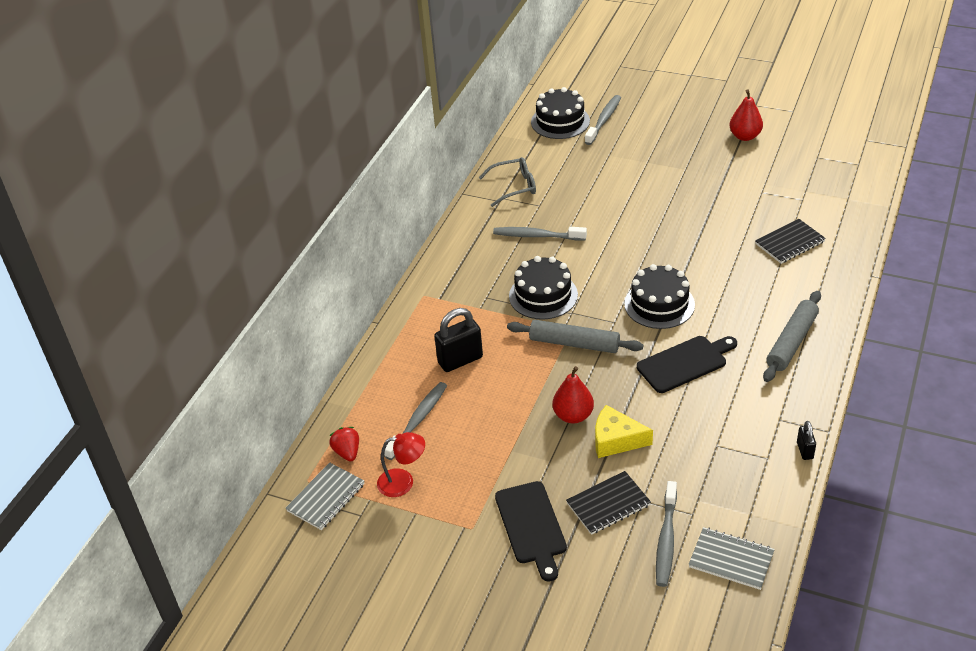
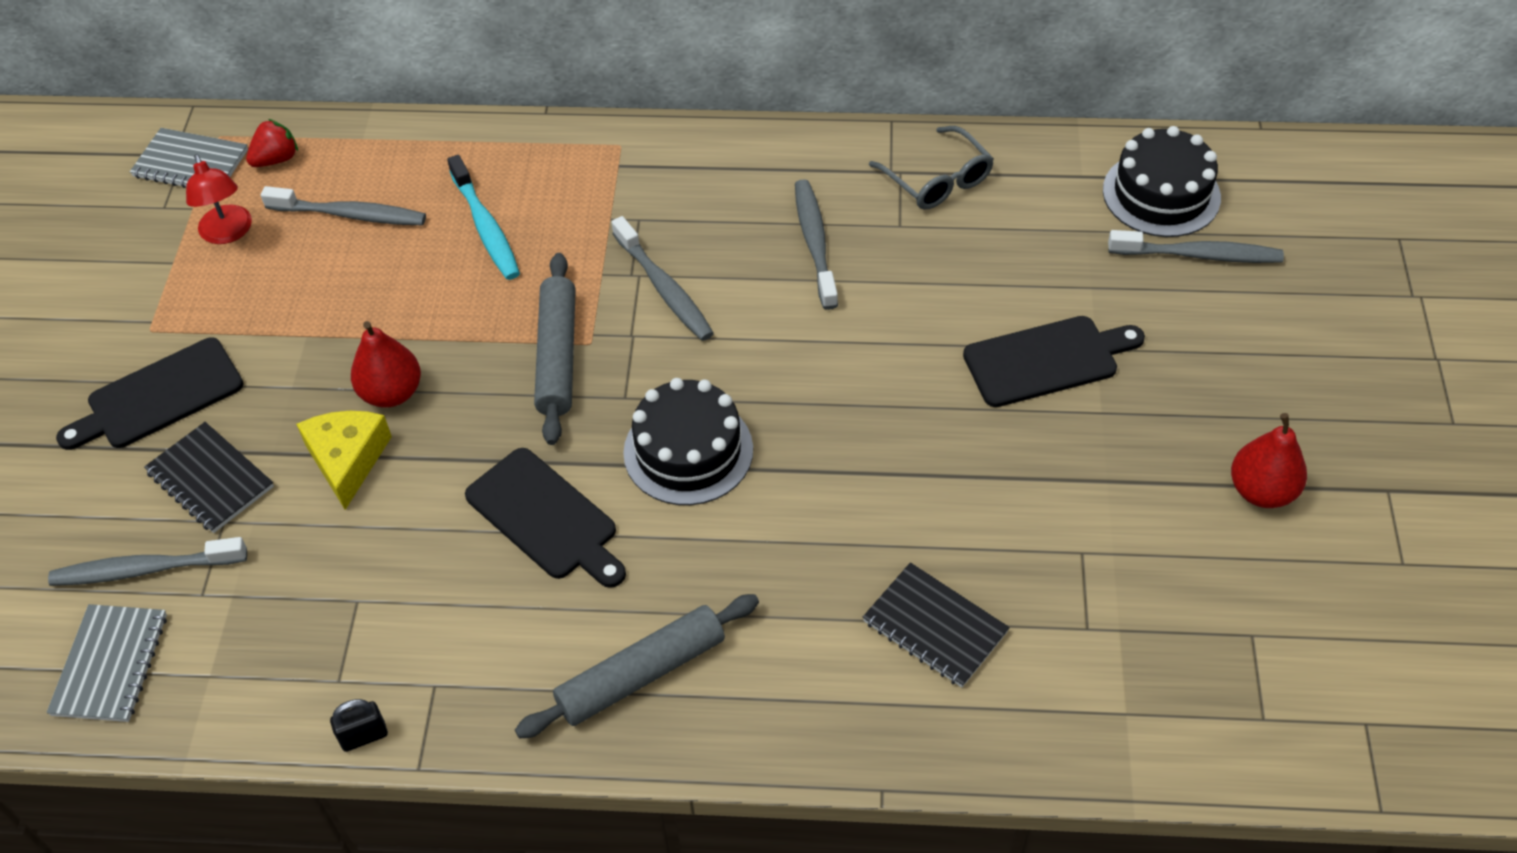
camera: 70 degrees right, 10 degrees up
black padlock [434,308,483,372] -> turquoise toothbrush [447,155,520,280]
black cake [509,256,578,320] -> grey toothbrush [612,216,714,341]
grey rolling pin [763,291,821,382] -> grey rolling pin turned 45 degrees counterclockwise [515,594,759,739]
none -> black cutting board [963,316,1145,407]

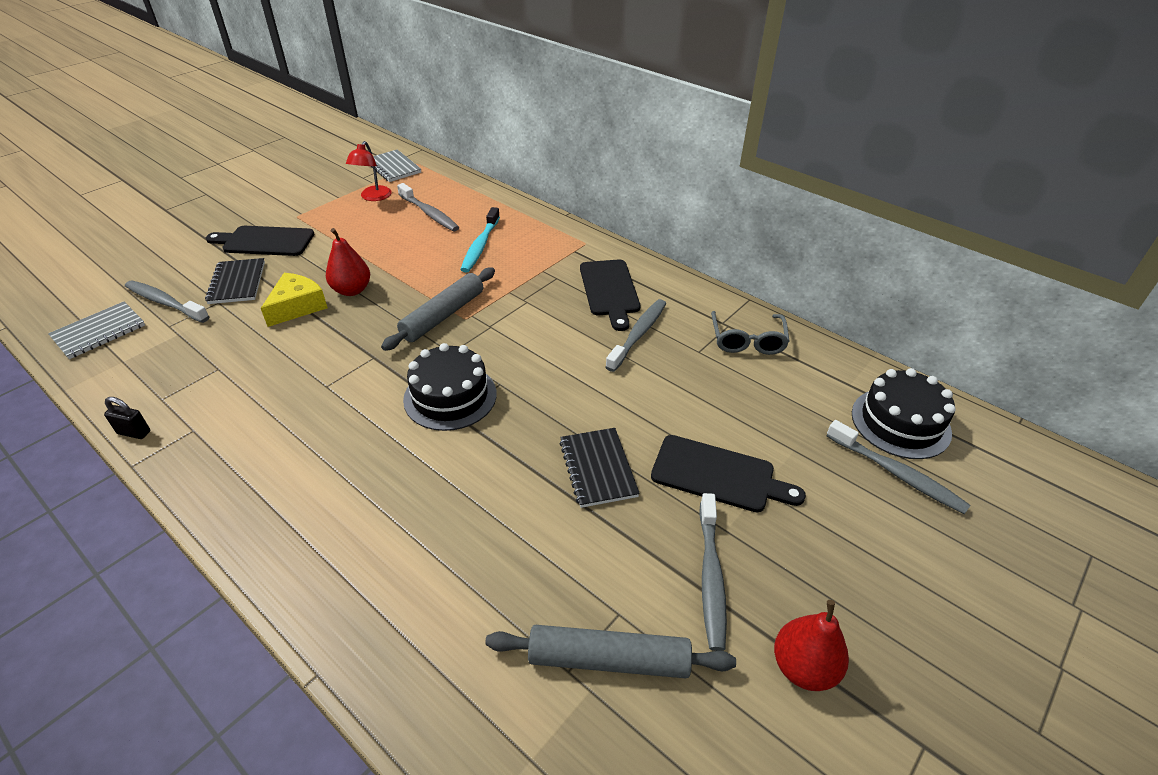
camera: 35 degrees right, 10 degrees down
red strawberry [246,119,298,167] -> none
black cutting board [465,448,626,588] -> black cutting board moved to [580,259,640,331]
grey rolling pin [515,594,759,739] -> grey rolling pin moved to [485,625,736,678]
grey toothbrush [612,216,714,341] -> grey toothbrush moved to [699,493,727,651]
black notebook [863,562,1010,688] -> black notebook moved to [560,428,640,508]

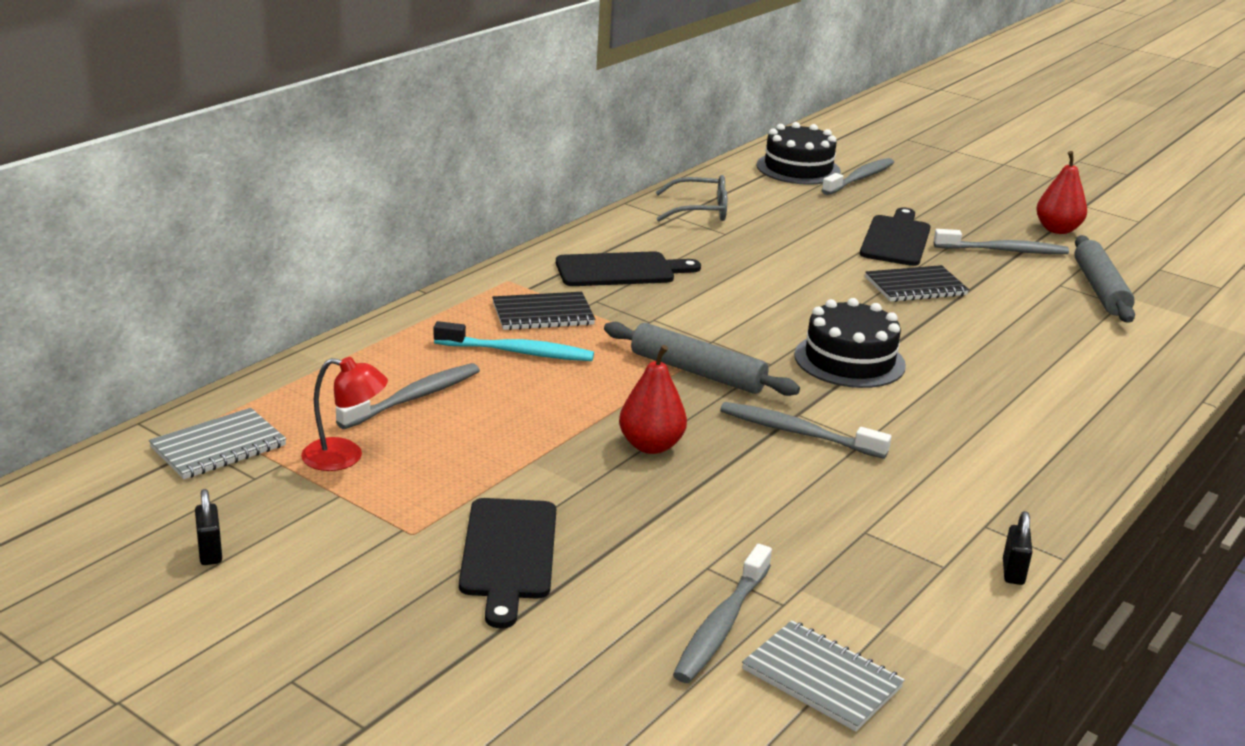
camera: 95 degrees left, 15 degrees down
black notebook [205,258,265,304] -> black notebook moved to [492,292,595,330]
yellow cheese [261,273,328,327] -> none
grey toothbrush [606,299,666,372] -> grey toothbrush moved to [720,402,891,459]
none -> black padlock [195,489,222,565]

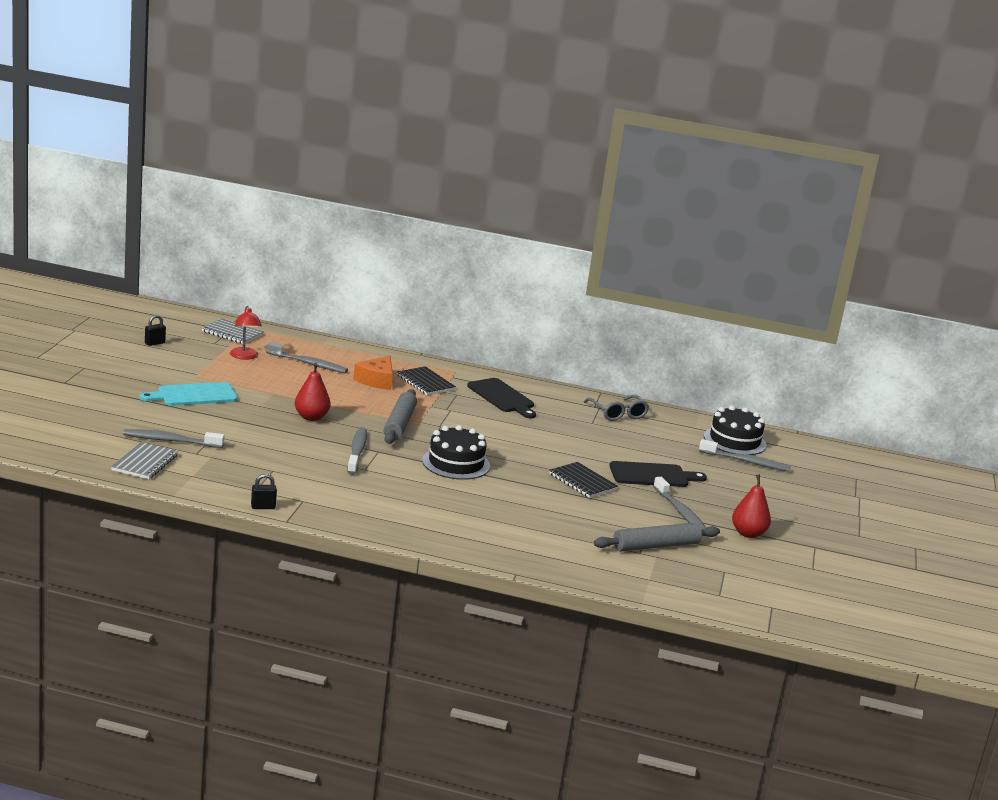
camera: 65 degrees right, 5 degrees down
turquoise toothbrush [434,321,594,361] -> orange cheese [353,356,393,390]
black cutting board [459,498,556,628] -> turquoise cutting board [140,382,238,406]

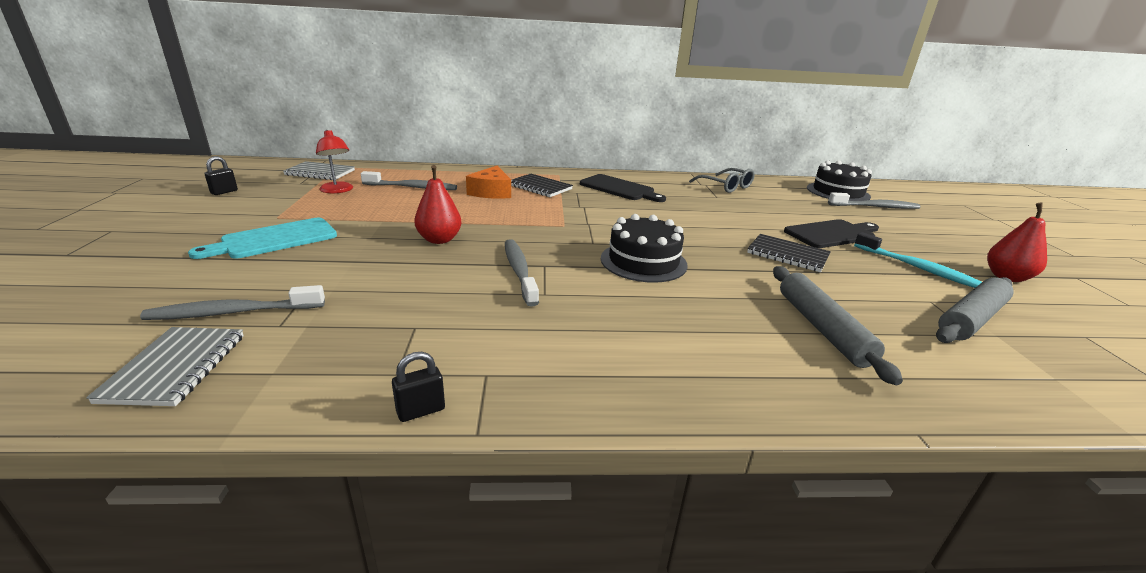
camera: 15 degrees left, 5 degrees up
grey rolling pin [384,389,417,444] -> grey rolling pin moved to [773,266,903,385]
grey toothbrush [653,477,706,529] -> turquoise toothbrush [854,232,982,288]

